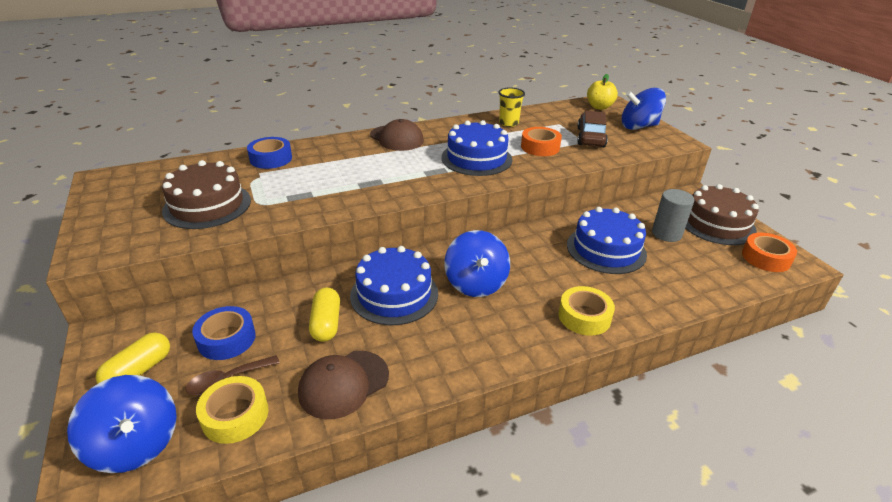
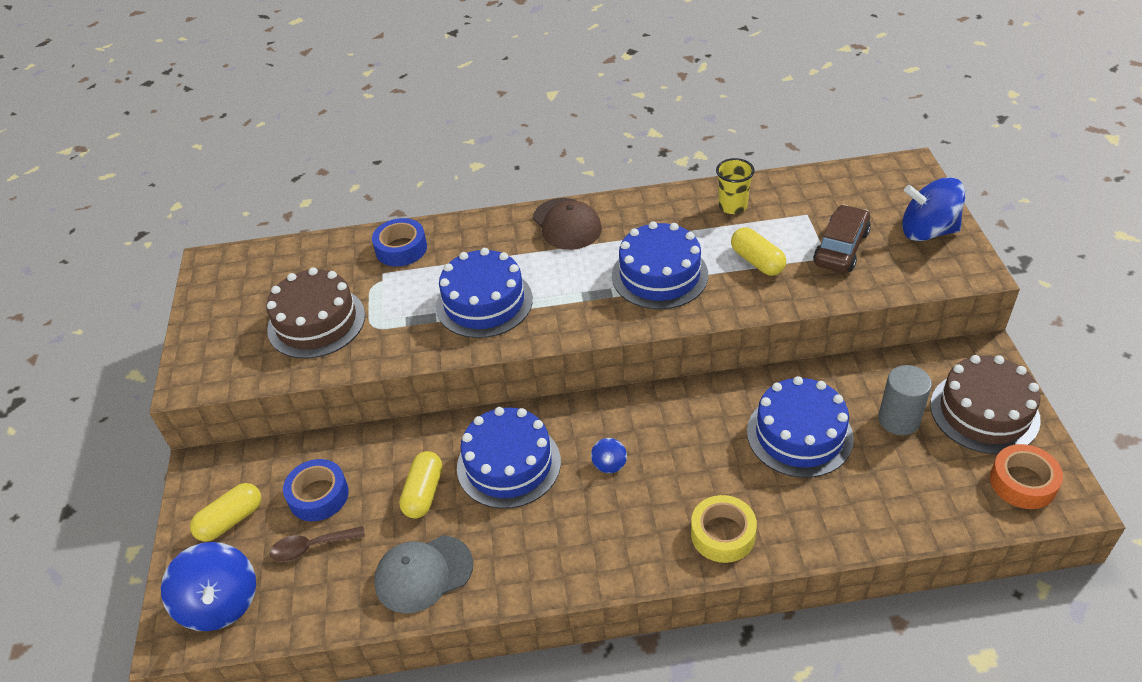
camera: 20 degrees right, 10 degrees up
yellow tape [196,376,268,444] -> none
brown cap [298,351,389,419] -> grey cap [374,535,473,614]
blue spinning top [444,230,510,297] -> blue spinning top [591,438,627,473], size x0.45
orange tape [521,127,562,156] -> yellow capsule [731,228,786,276]
yellow apple [587,74,618,110] -> none
none -> blue cake [436,248,533,338]

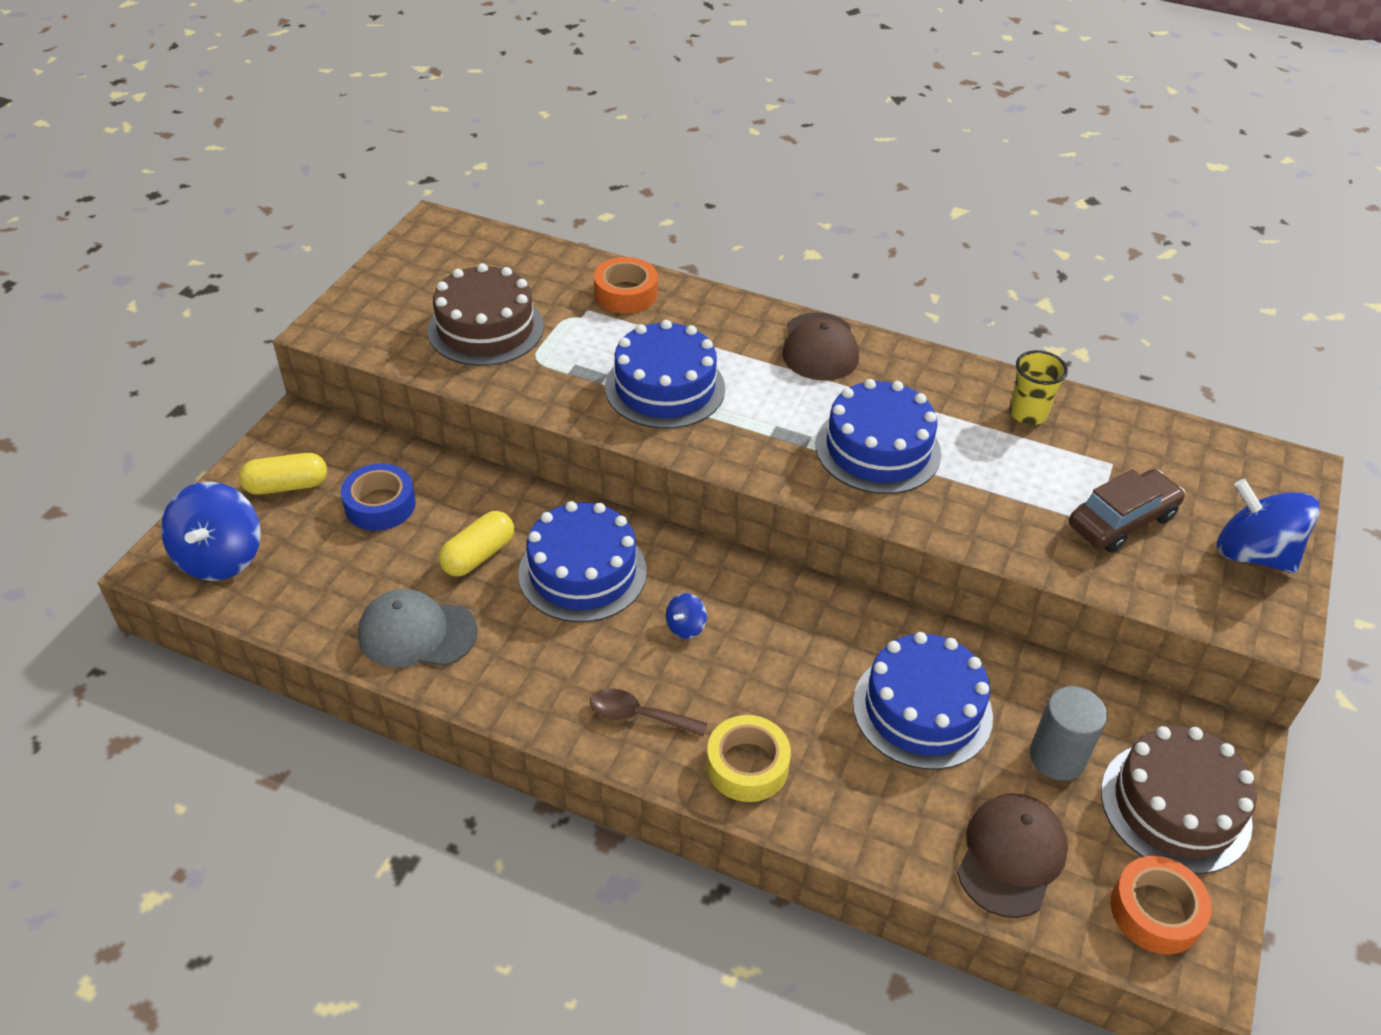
camera: 25 degrees right, 0 degrees up
brown spoon [270,526,365,562] -> brown spoon moved to [590,688,708,737]
blue tape [372,218,427,266] -> orange tape [594,257,658,314]
yellow capsule [731,228,786,276] -> none
none -> brown cap [957,793,1068,918]

